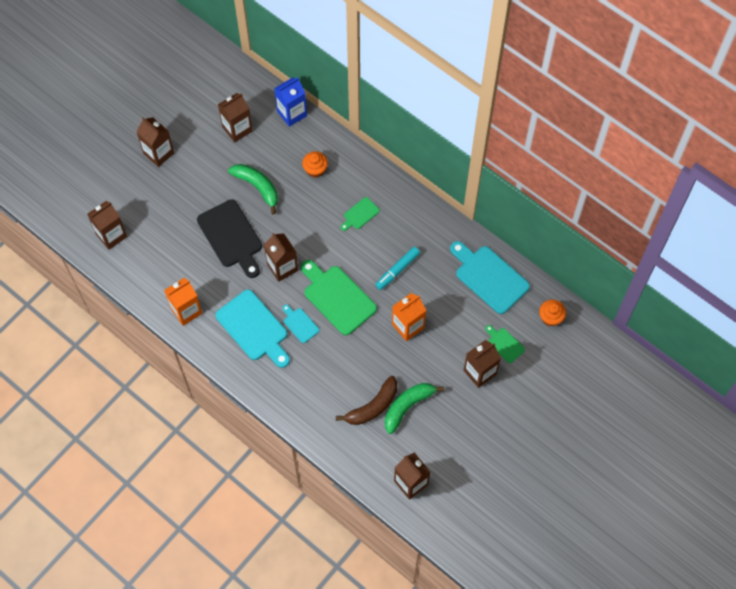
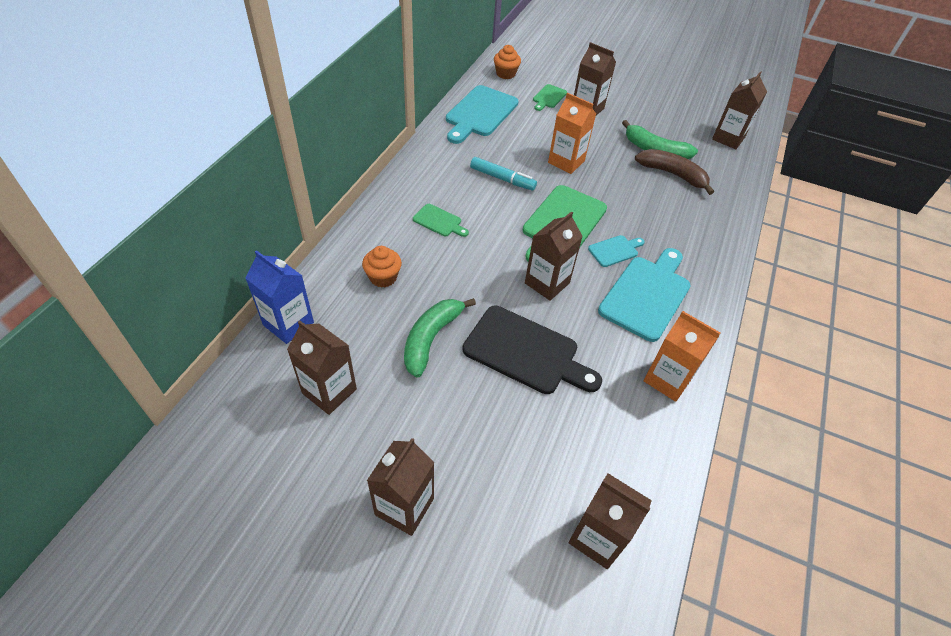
camera: 110 degrees left, 15 degrees down
black cutting board [197,199,262,278] -> black cutting board turned 75 degrees clockwise [462,306,602,394]
turquoise cutting board [282,305,319,343] -> turquoise cutting board turned 150 degrees counterclockwise [588,235,645,267]

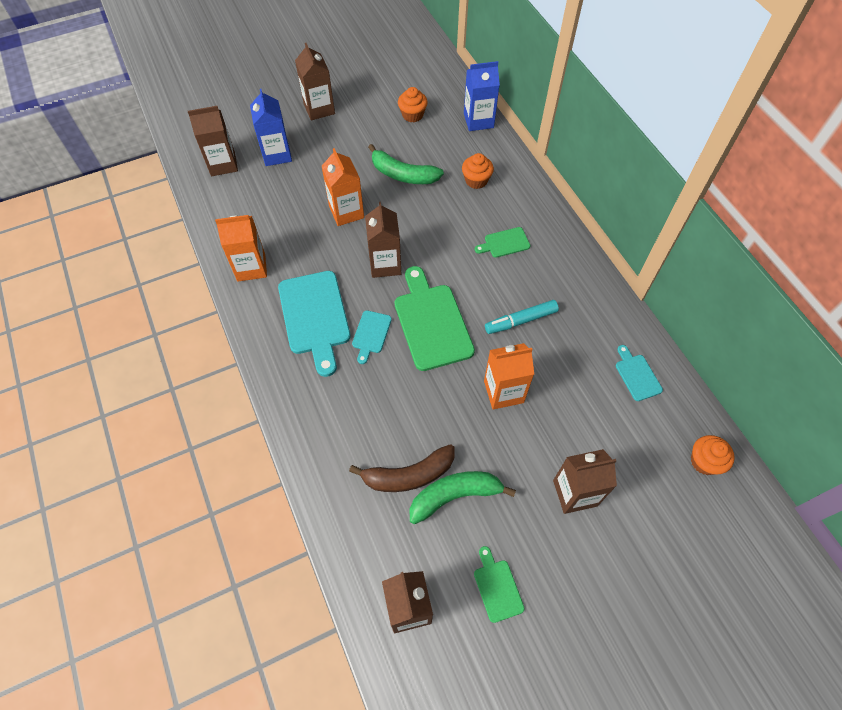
camera: 135 degrees right, 10 degrees up
brown carton [287,320,357,415] -> orange cupcake [398,87,428,123]
green banana [404,298,476,378] -> green banana turned 135 degrees clockwise [368,144,444,184]
turquoise cutting board [446,85,519,144] -> turquoise cutting board [616,345,663,401], size x0.50
black cutting board [462,306,602,394] -> orange carton [322,148,364,226]
green cutting board [533,84,567,111] -> green cutting board moved to [474,546,525,623]
none -> blue carton [250,89,292,166]

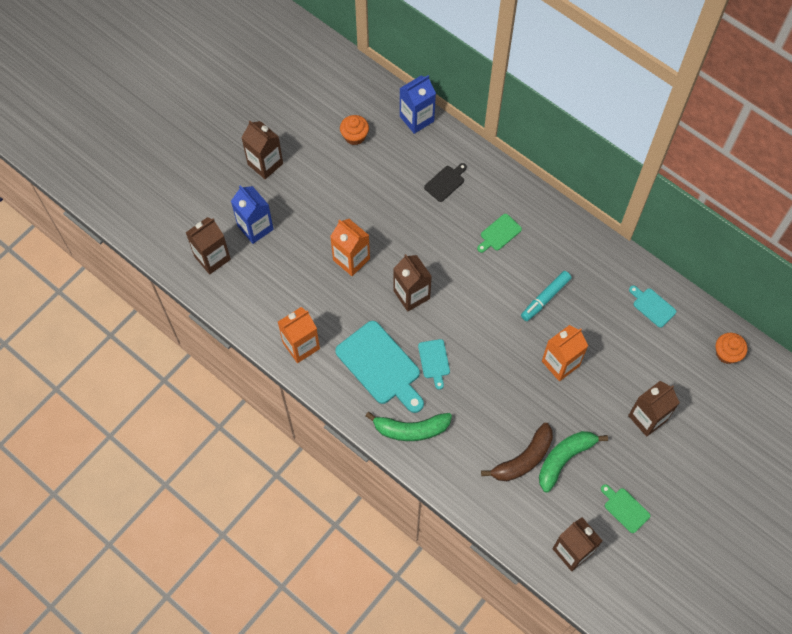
camera: 25 degrees left, 5 degrees up
green banana [368,144,444,184] -> green banana moved to [365,412,452,441]
green cutting board [395,266,475,371] -> none
orange cupcake [462,153,494,189] -> black cutting board [424,163,467,202]

